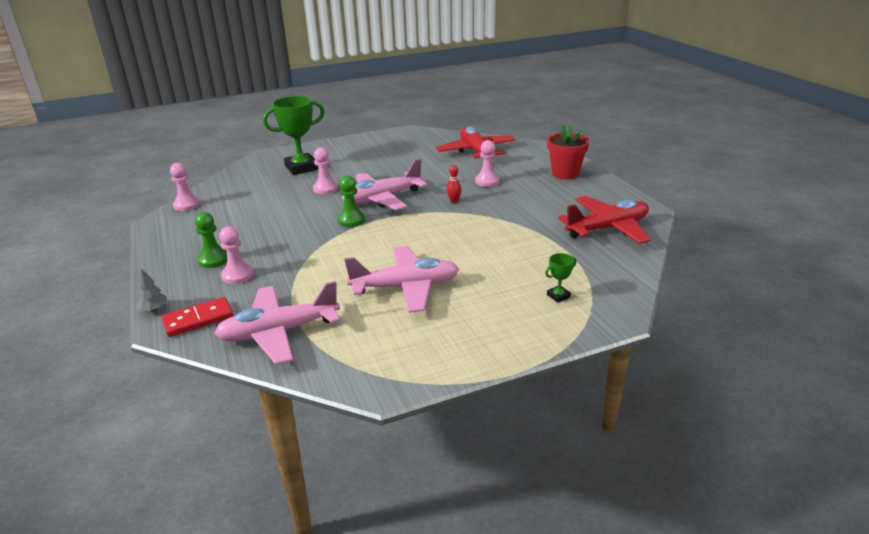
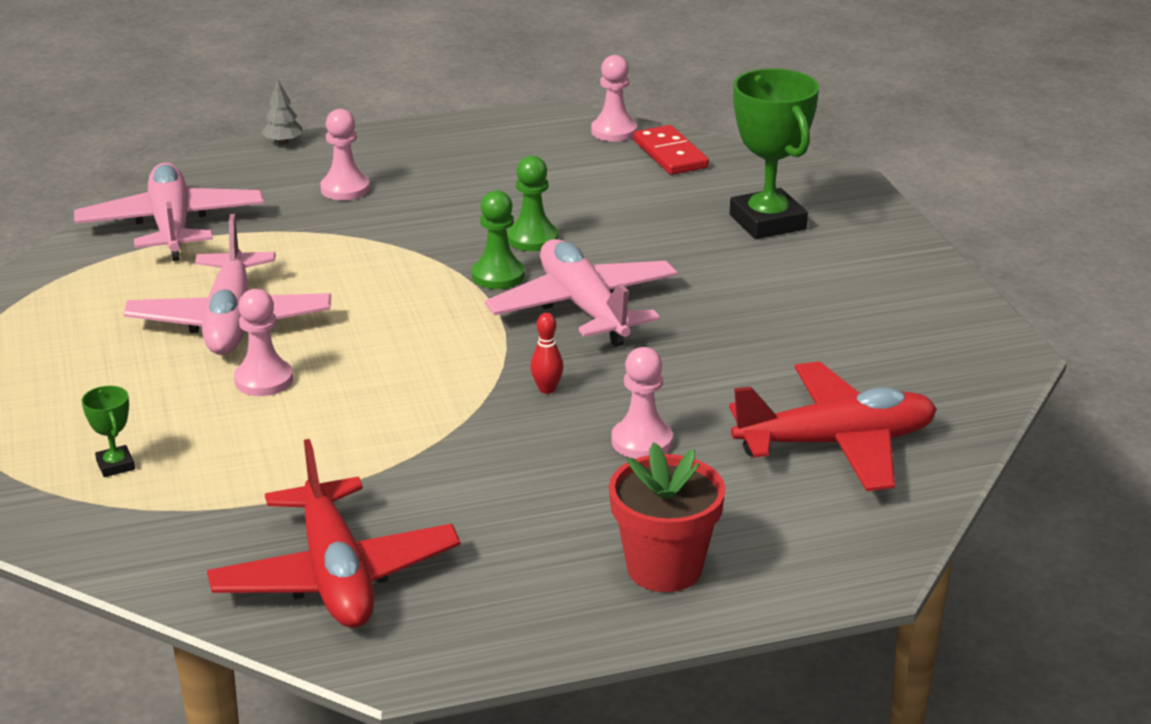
camera: 95 degrees right, 0 degrees up
red domino [161,297,233,337] -> red domino moved to [633,125,709,175]
green pawn [195,212,227,268] -> green pawn moved to [507,156,558,251]
pink pawn [313,147,338,194] -> pink pawn moved to [234,289,293,396]

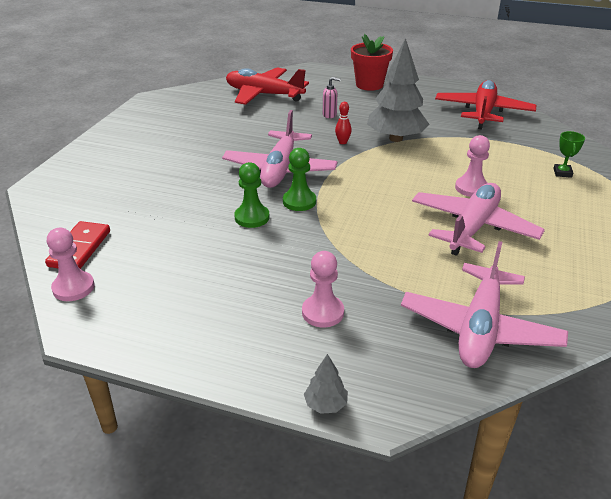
camera: 145 degrees left, 5 degrees up
pink pawn [612,347,673,459] -> pink soap dispenser [323,77,341,118]
green trophy [730,69,819,239] -> none
none -> grey tree [367,38,429,142]

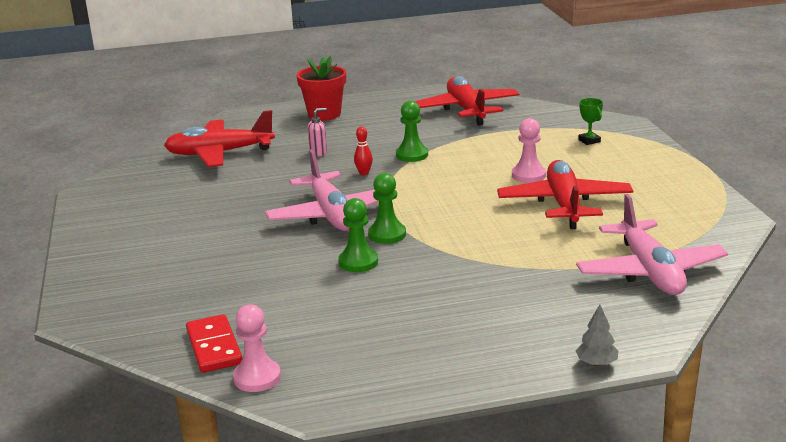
camera: 30 degrees left, 10 degrees down
pink pawn [302,251,344,328] -> none
grey tree [367,38,429,142] -> green pawn [396,101,428,162]
pink plane [412,183,545,256] -> red plane [497,160,633,229]

